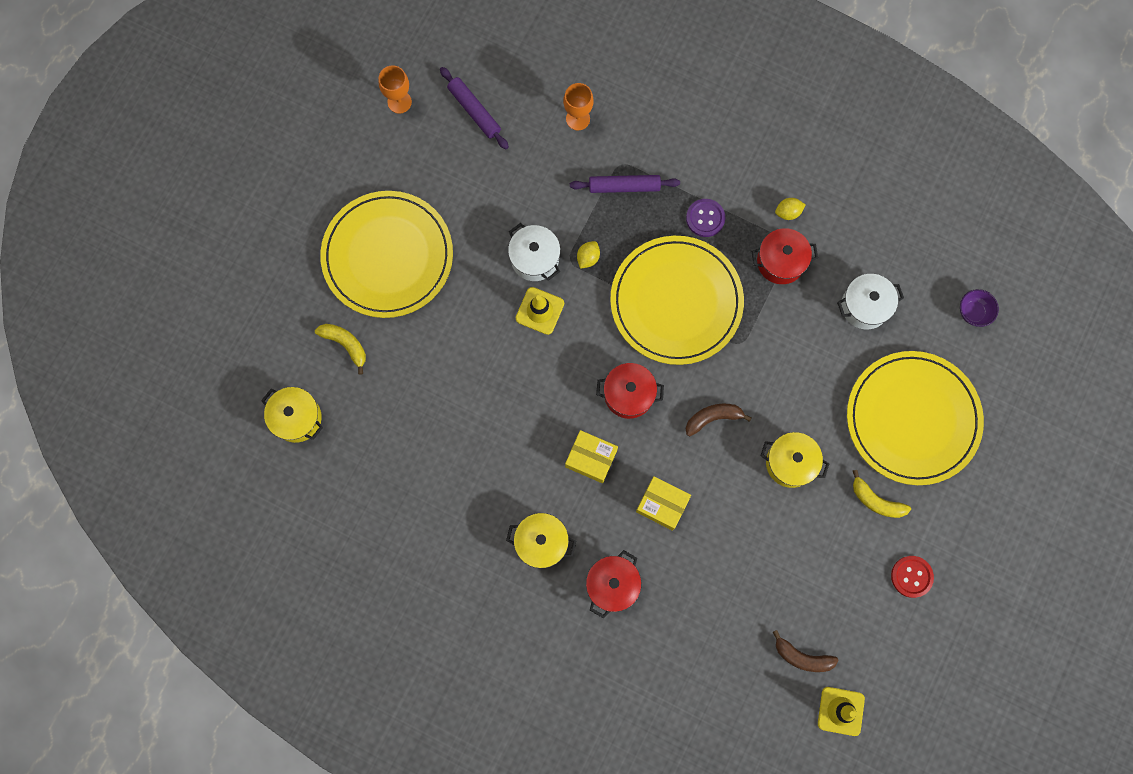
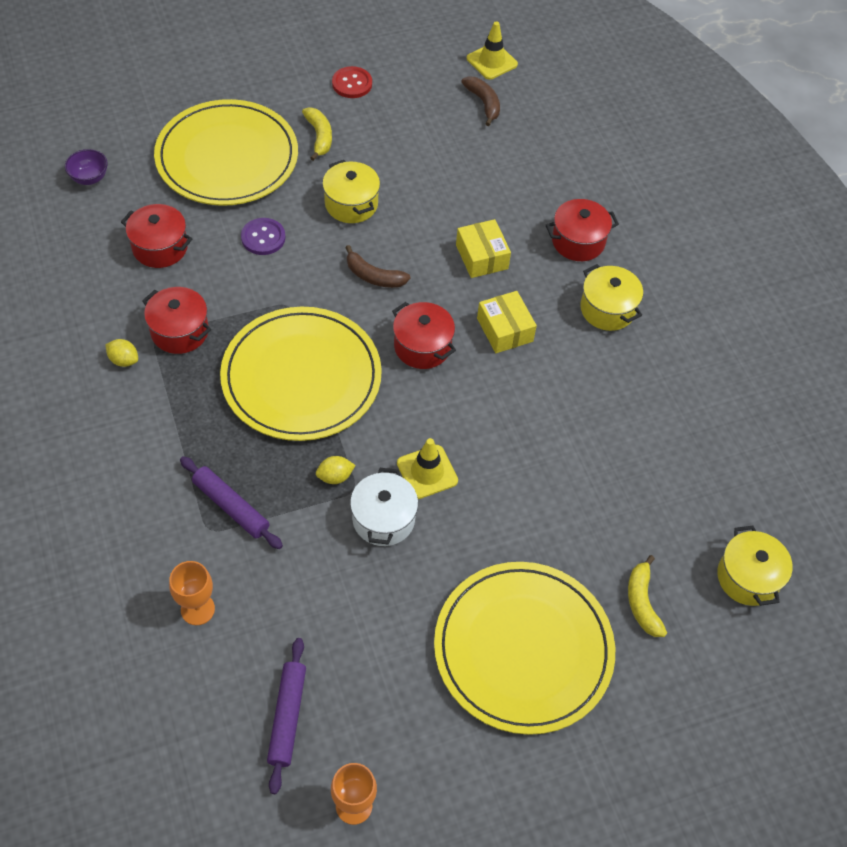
camera: 140 degrees left, 20 degrees down
purple button [686,199,725,237] -> purple button moved to [241,218,286,255]
white pot [837,274,904,329] -> red pot [121,204,193,268]

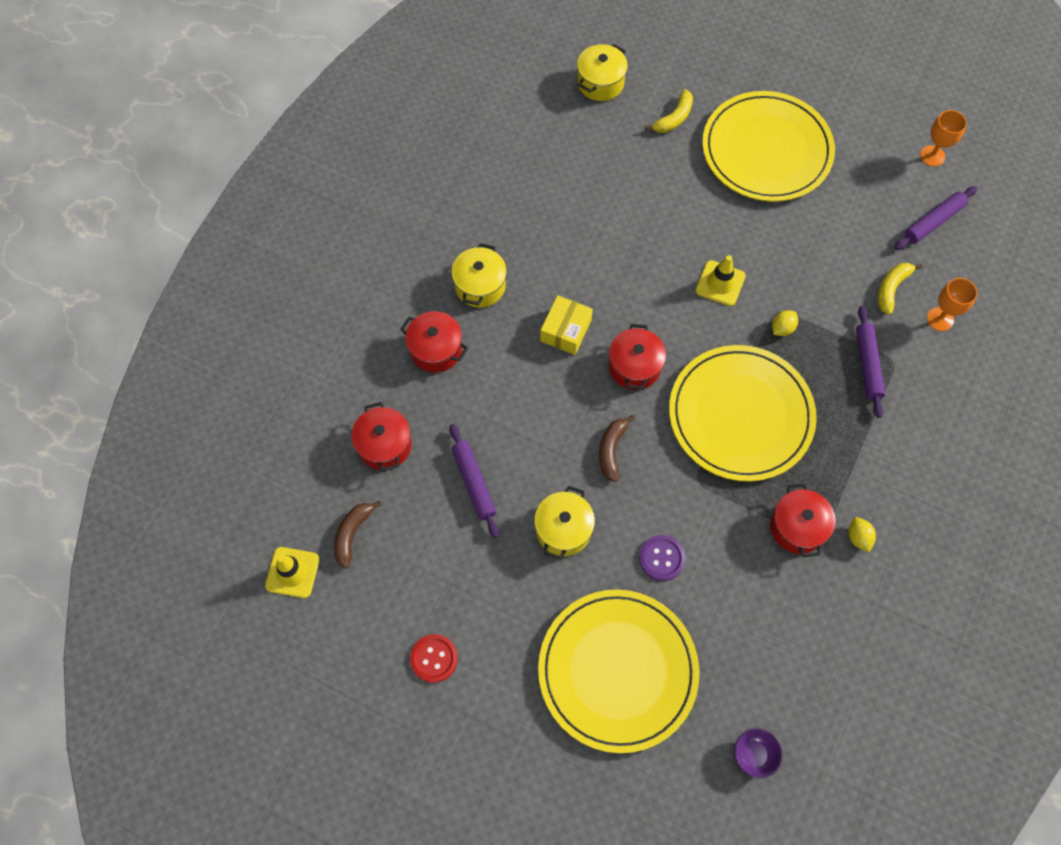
camera: 130 degrees left, 10 degrees up
red pot [121,204,193,268] -> red pot moved to [351,402,412,472]
yellow banana [302,107,332,161] -> yellow banana moved to [878,263,923,315]
yellow lemon [316,456,355,484] -> yellow lemon turned 75 degrees counterclockwise [772,310,798,336]
brown banana [345,245,410,288] -> brown banana turned 150 degrees counterclockwise [599,415,635,482]
white pot [350,468,418,546] -> none
yellow box [456,219,511,278] -> none
none -> purple rolling pin [449,424,499,538]

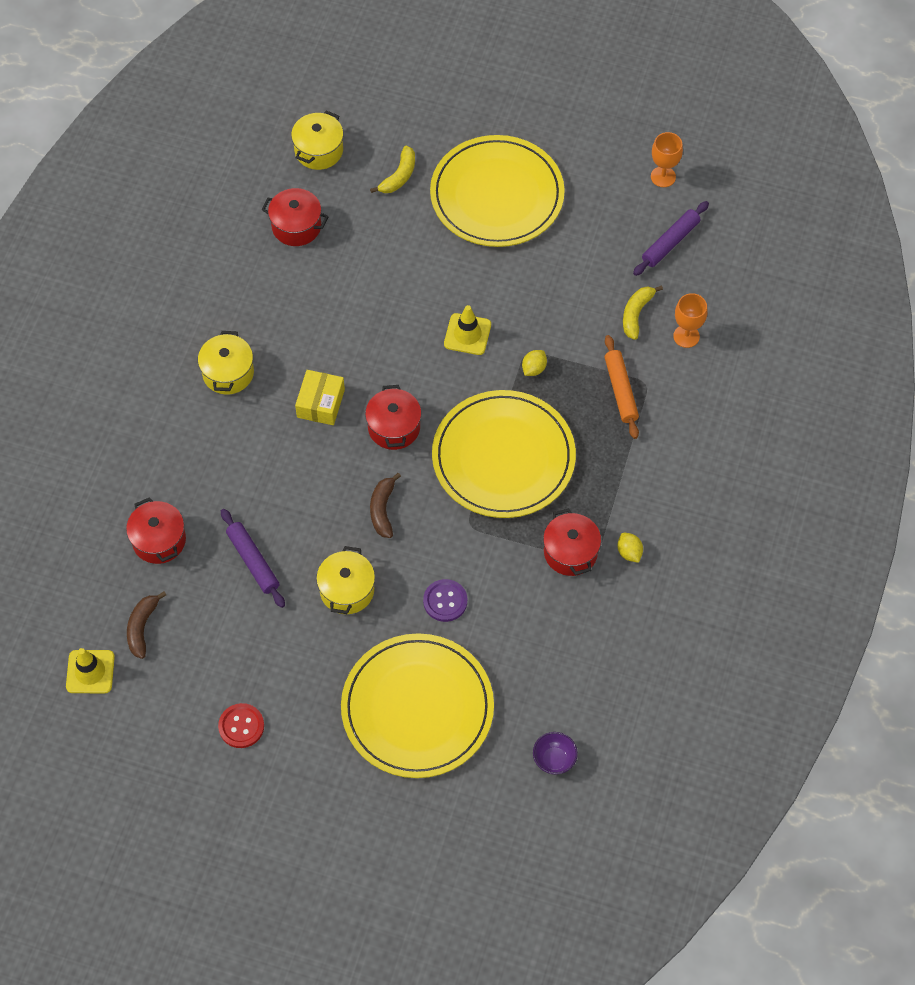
camera: 10 degrees left, 5 degrees down
red pot [400,311,468,372] -> red pot moved to [261,188,329,246]
purple rolling pin [856,306,885,418] -> orange rolling pin [605,335,639,439]

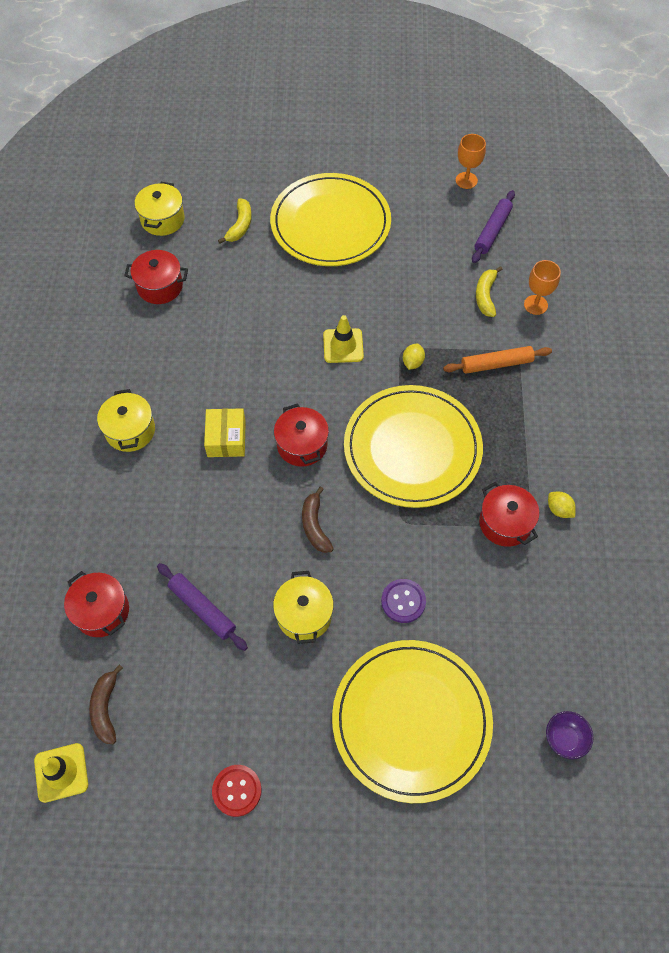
camera: 15 degrees left, 0 degrees up
orange rolling pin [605,335,639,439] -> orange rolling pin turned 75 degrees counterclockwise [443,346,552,374]

